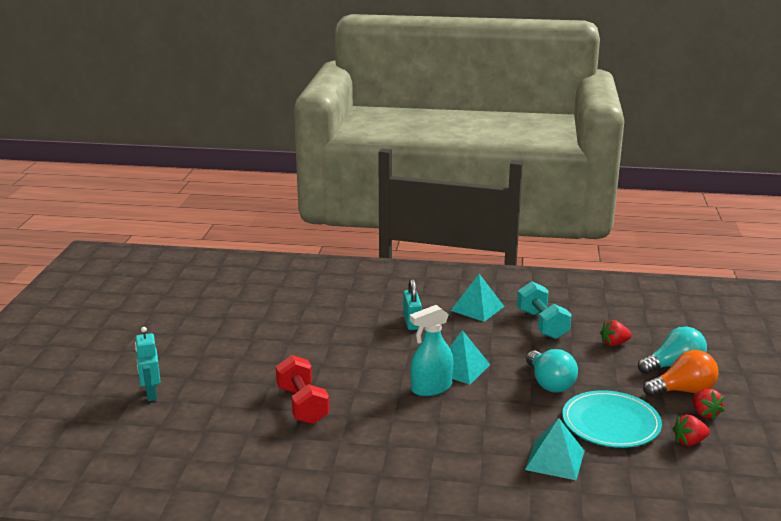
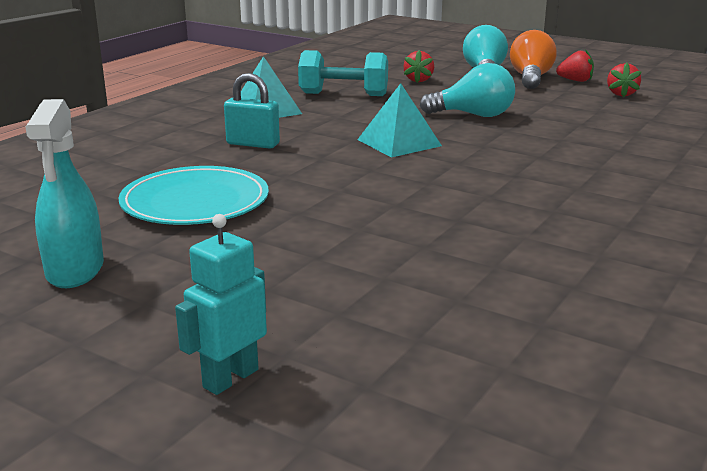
camera: 65 degrees left, 0 degrees up
turquoise robot [135,327,160,401] -> turquoise robot turned 120 degrees clockwise [175,214,267,395]
red dumbbell [276,355,329,424] -> none
turquoise spray bottle [410,305,453,396] -> turquoise spray bottle moved to [25,99,104,288]
turquoise pyramid [525,418,584,480] -> none
turquoise plate [562,390,662,448] -> turquoise plate moved to [118,166,269,225]

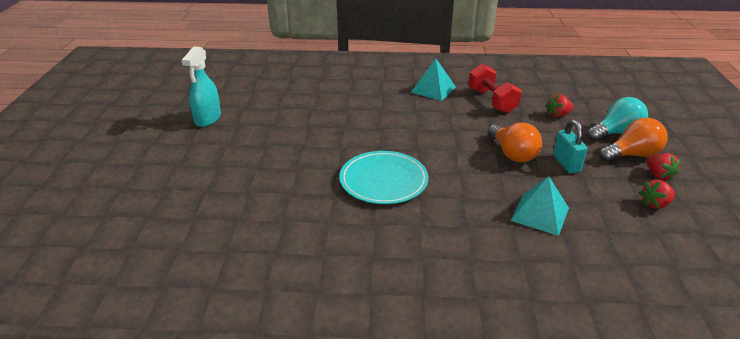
camera: 60 degrees right, 10 degrees up
turquoise spray bottle [25,99,104,288] -> turquoise spray bottle turned 45 degrees counterclockwise [181,46,221,127]
turquoise plate [118,166,269,225] -> turquoise plate moved to [339,151,429,204]
turquoise robot [175,214,267,395] -> none
turquoise padlock [224,73,280,149] -> turquoise padlock moved to [553,120,587,173]
turquoise dumbbell [298,50,388,96] -> red dumbbell [468,64,522,113]
turquoise pyramid [357,83,442,157] -> turquoise pyramid moved to [510,176,569,236]
turquoise light bulb [420,63,515,117] -> orange light bulb [488,123,542,162]

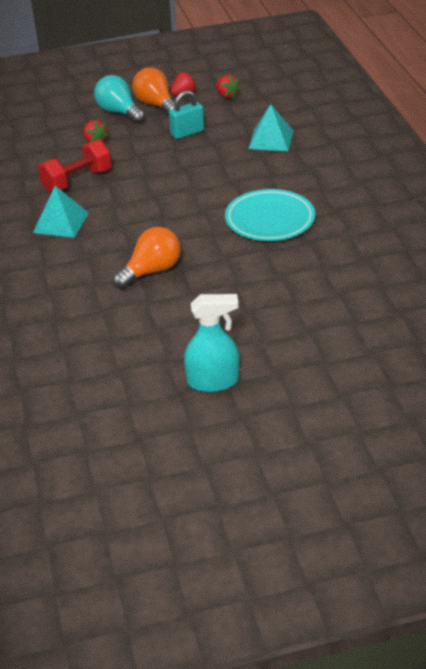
camera: 105 degrees left, 5 degrees up
orange light bulb [488,123,542,162] -> orange light bulb moved to [113,227,181,289]

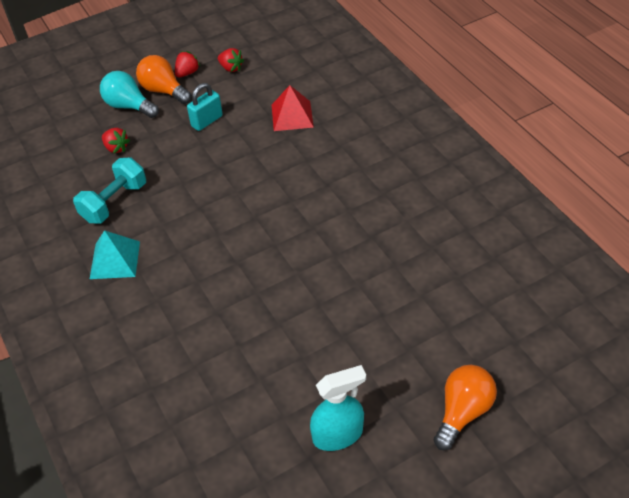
camera: 15 degrees left, 10 degrees up
red dumbbell [38,140,112,193] -> turquoise dumbbell [73,158,146,223]
orange light bulb [113,227,181,289] -> orange light bulb moved to [434,365,497,450]
turquoise plate [225,189,315,241] -> none
turquoise pyramid [248,104,293,151] -> red pyramid [272,85,314,131]

